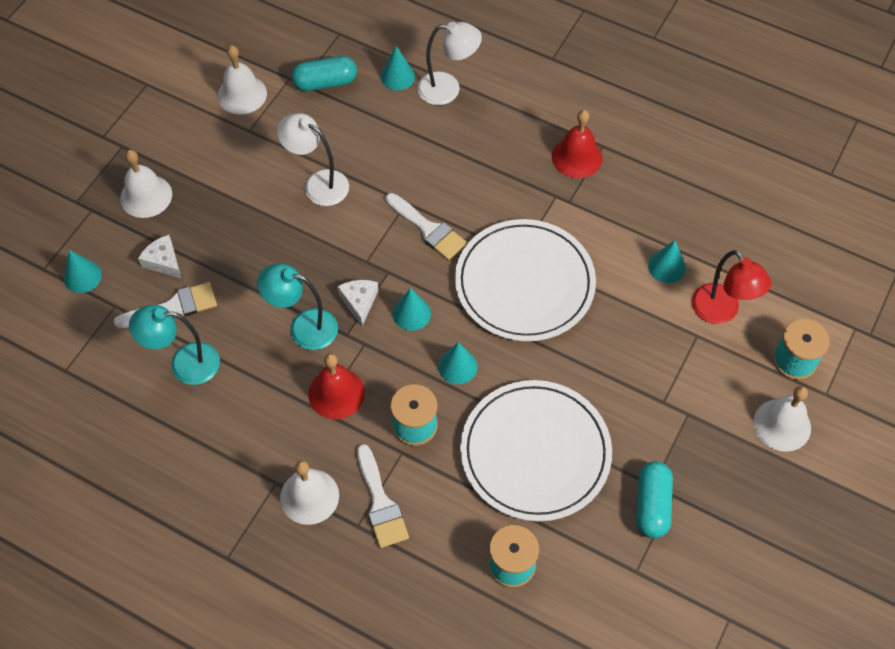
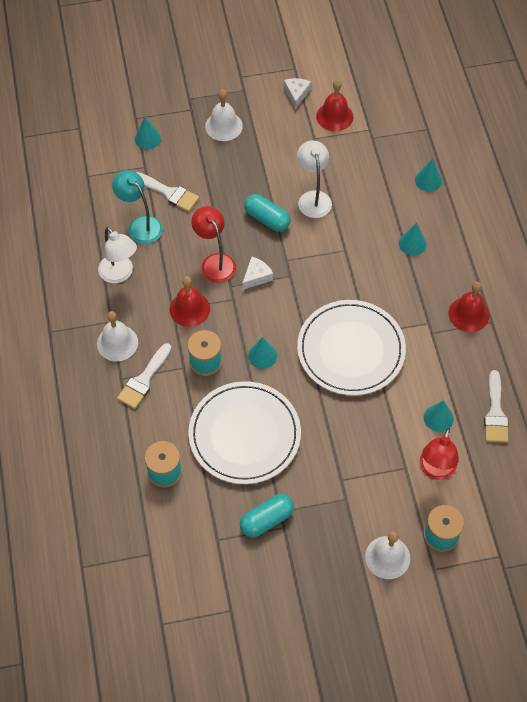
camera: 50 degrees right, 0 degrees up
white cheese [138,235,182,279] -> white cheese moved to [284,78,311,109]
white bell [218,45,267,114] -> red bell [316,80,353,131]
turquoise lamp [257,264,338,350] -> red lamp [191,206,236,283]
turquoise capsule [292,56,357,91] -> turquoise capsule moved to [244,194,291,232]
white brush [385,193,467,260] -> white brush moved to [484,370,508,443]
turquoise cone [393,288,431,331] -> turquoise cone moved to [399,223,427,255]
white lamp [417,22,482,105] -> white lamp moved to [98,227,137,283]

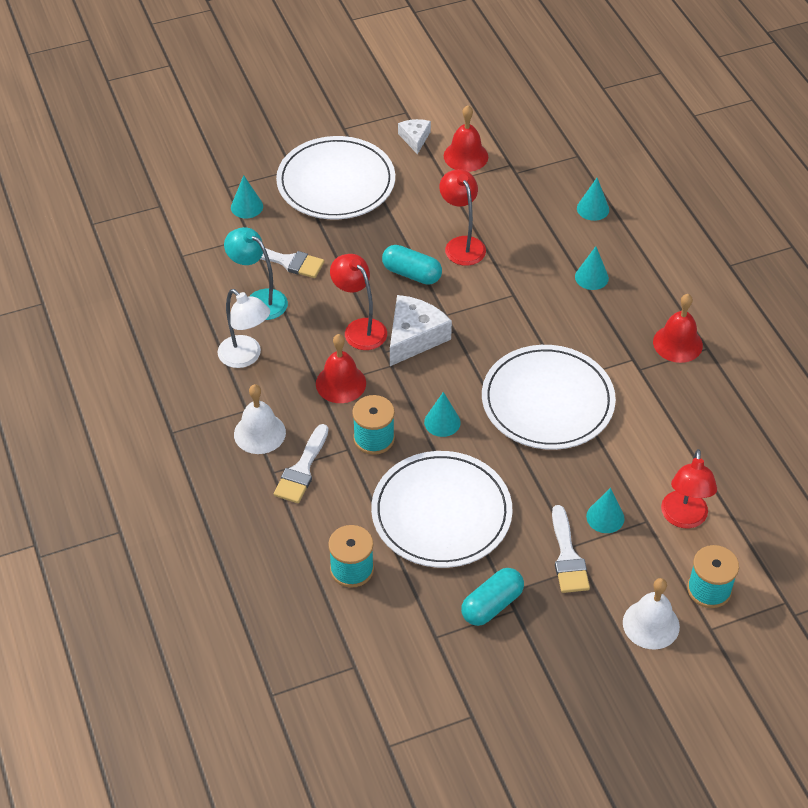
camera: 10 degrees left, 10 degrees down
white bell [205,90,243,141] -> white plate [276,136,395,220]
white cheese [242,257,273,290] -> white cheese [390,295,452,366], size x1.76
white lamp [297,140,332,218] -> red lamp [439,169,486,266]
turquoise cone [424,400,454,432] -> turquoise cone moved to [586,488,625,533]
white brush [484,370,508,443] -> white brush moved to [552,505,590,593]

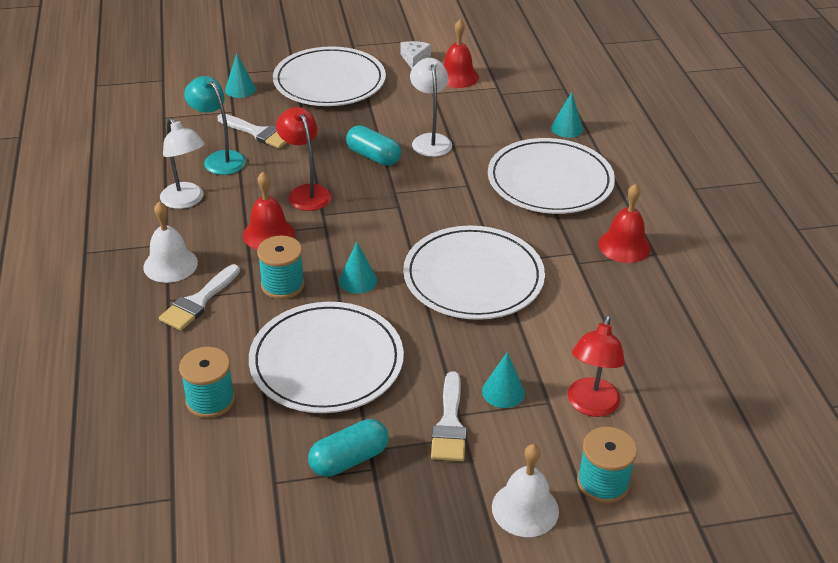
camera: 10 degrees right, 10 degrees down
white cheese [390,295,452,366] -> none
red lamp [439,169,486,266] -> white lamp [410,58,452,157]
turquoise cone [575,246,609,290] -> white plate [488,138,615,214]

